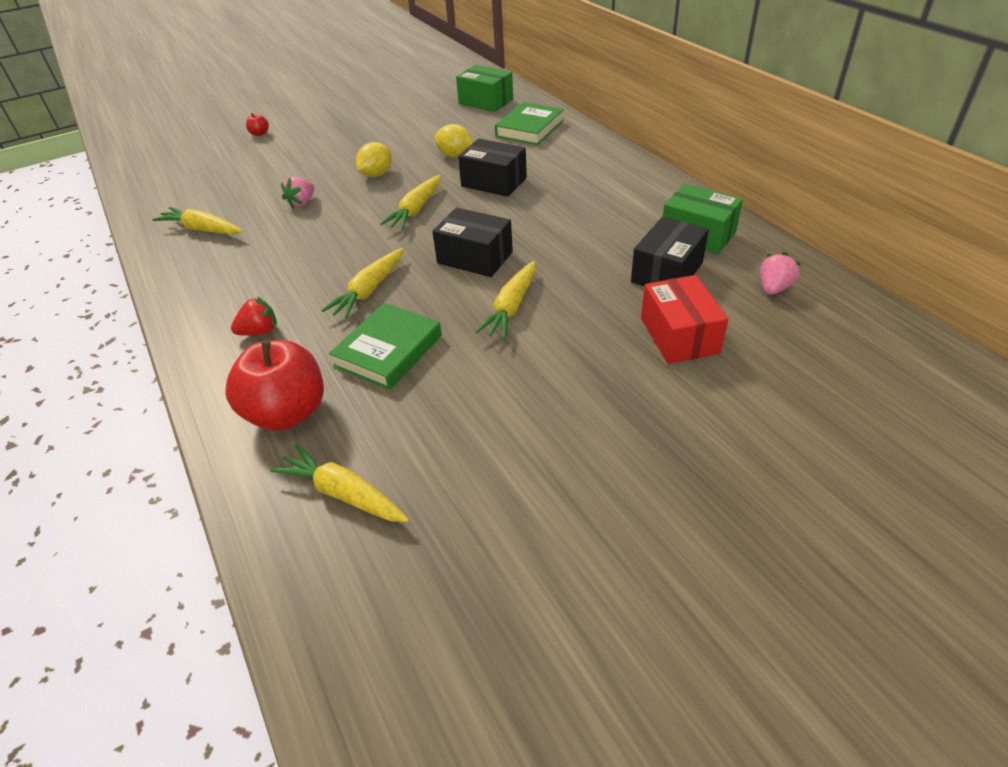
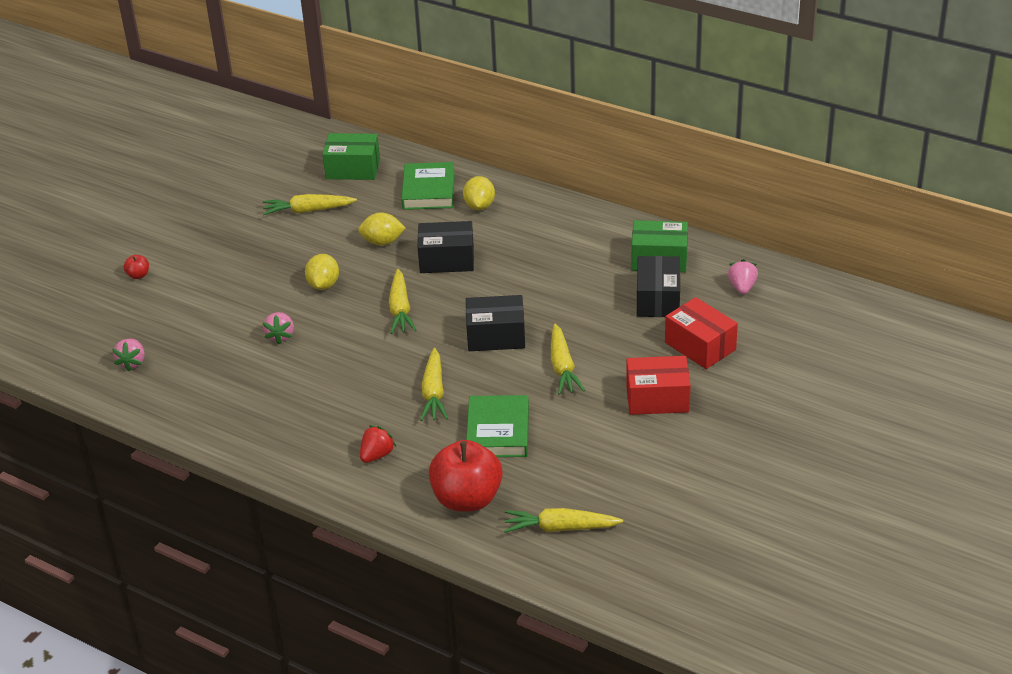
camera: 30 degrees left, 5 degrees down
yellow carrot [152,207,243,234] -> yellow carrot moved to [263,194,357,215]
none -> pink strawberry [112,339,145,371]
none -> yellow lemon [463,176,495,210]
none -> red box [626,356,691,415]

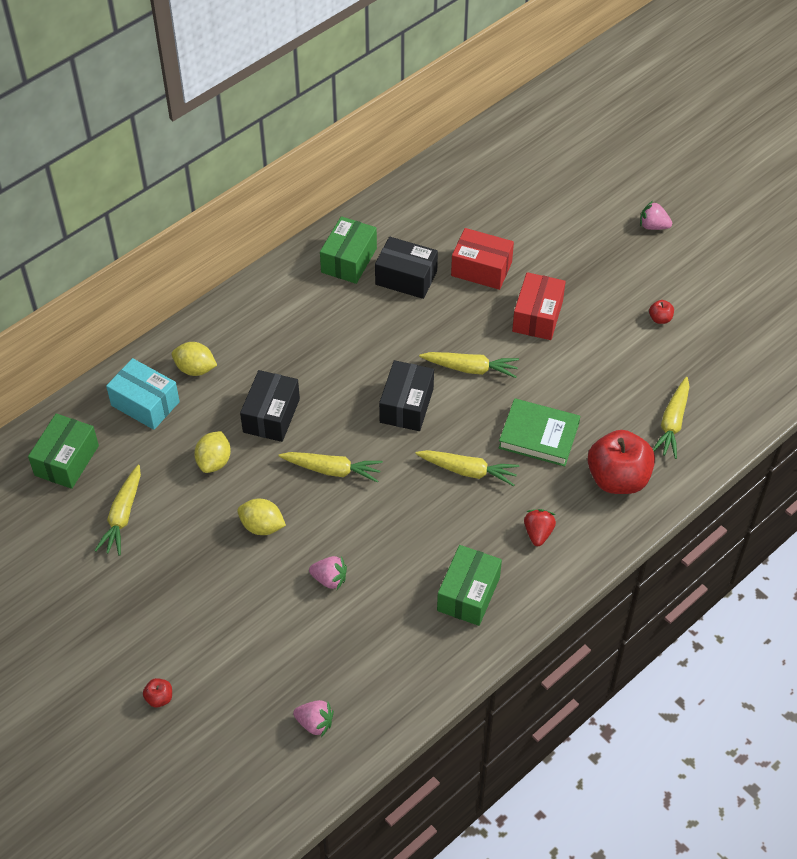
camera: 75 degrees left, 15 degrees up
red strawberry [360,425,396,463] -> red strawberry turned 45 degrees clockwise [524,509,556,546]
green book [401,162,455,210] -> turquoise box [106,358,180,430]
red box [665,297,738,369] -> red box turned 45 degrees clockwise [451,228,514,290]
pink strawberry [728,259,758,294] -> pink strawberry moved to [640,201,672,230]
none -> green box [437,545,502,626]
none -> red apple [649,300,674,324]

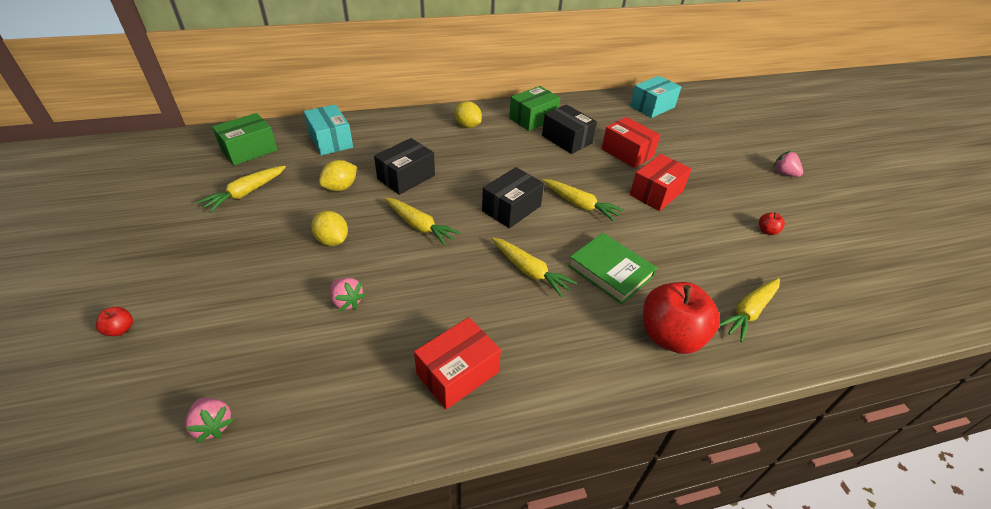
camera: 25 degrees right, 10 degrees down
yellow lemon [172,342,217,376] -> yellow lemon moved to [454,101,482,128]
green box [437,545,502,626] -> red box [414,317,501,410]
red strawberry [524,509,556,546] -> none
none -> turquoise box [630,76,681,118]

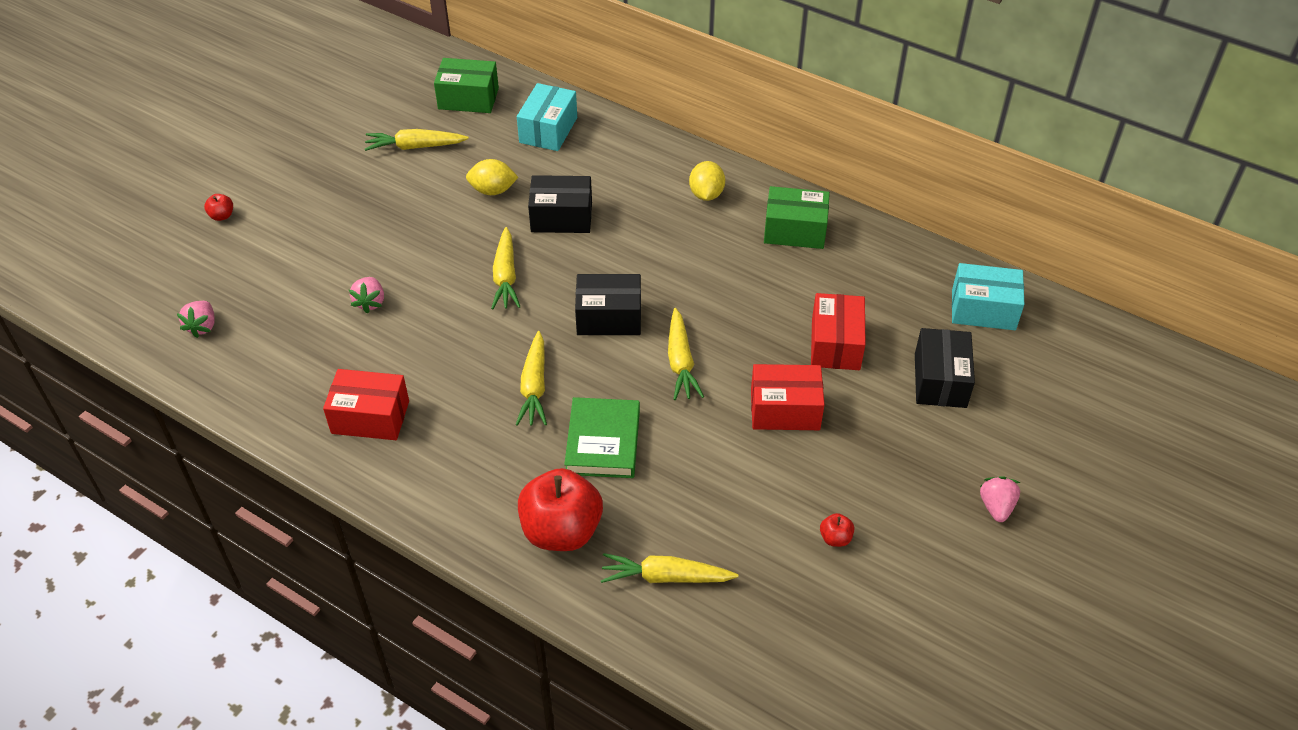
camera: 50 degrees right, 5 degrees up
yellow lemon [311,211,348,246] -> none
black box [542,104,597,154] -> black box moved to [915,328,975,408]

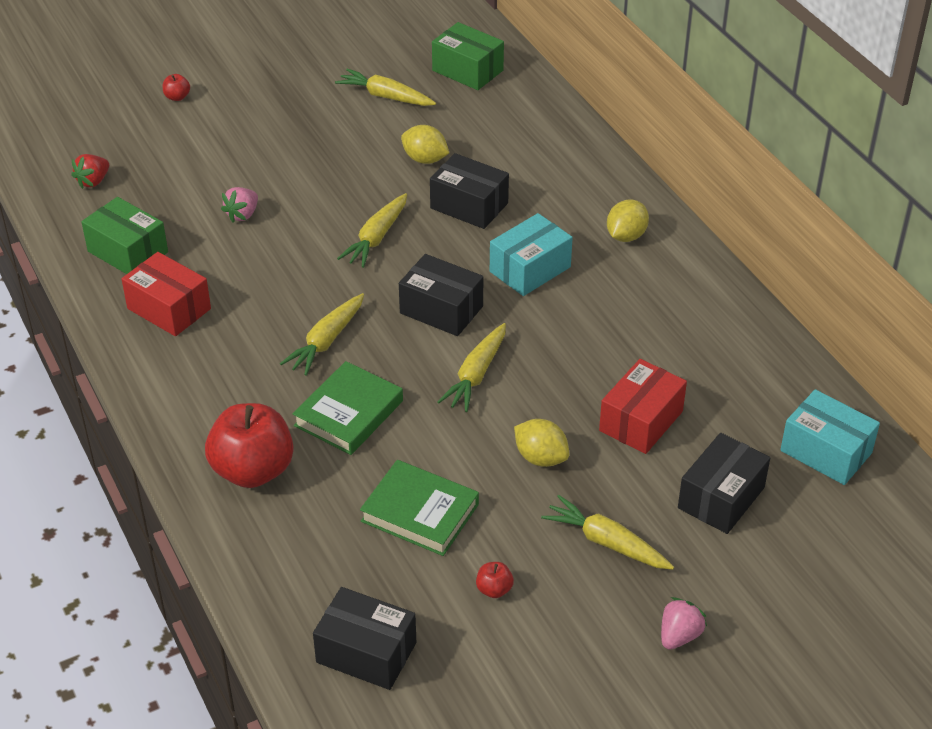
camera: 30 degrees right, 5 degrees down
pink strawberry [177,301,215,338] -> red strawberry [71,154,109,189]
turquoise box [517,83,577,151] -> turquoise box moved to [490,213,573,296]
yellow carrot [601,553,739,583] -> yellow carrot moved to [541,495,674,570]
red box [751,364,825,430] -> yellow lemon [514,419,569,467]
green box [764,186,830,249] -> green box moved to [81,197,168,274]
none -> black box [313,587,416,690]
none -> green book [360,460,479,556]

